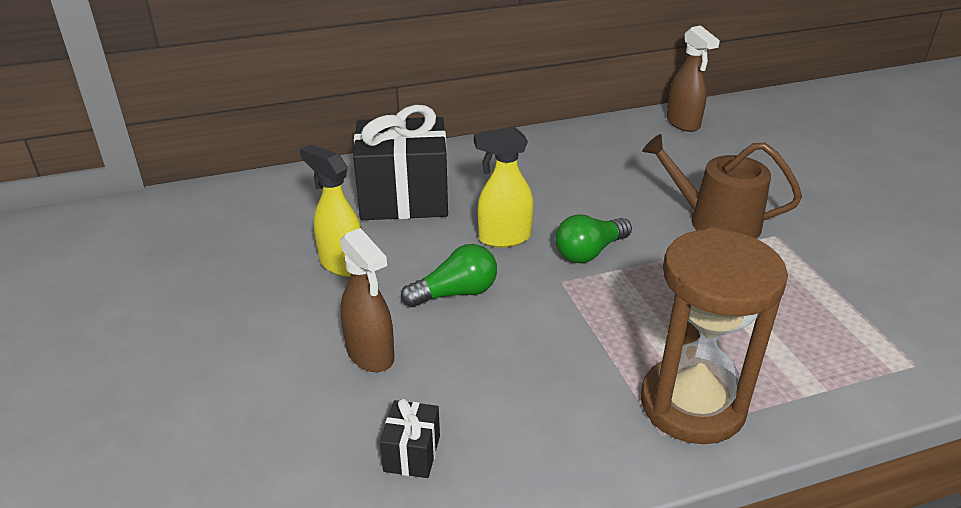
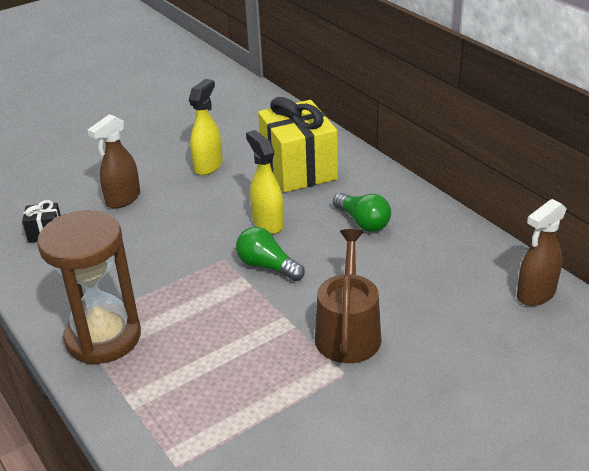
camera: 75 degrees right, 0 degrees up
black gift [353,105,448,220] -> yellow gift [258,97,338,192]
green light bulb [401,244,497,307] -> green light bulb moved to [333,193,391,232]

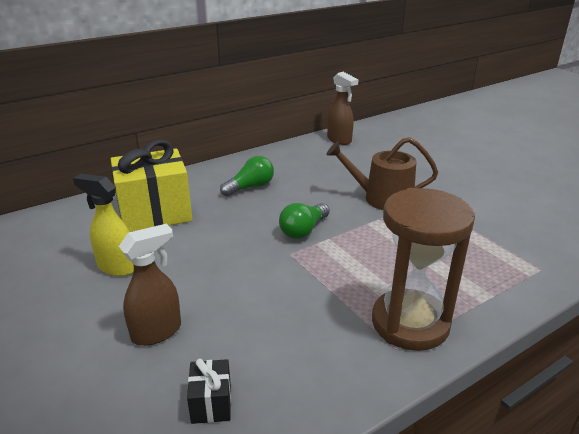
camera: 90 degrees left, 5 degrees down
brown spray bottle [87,114,140,209] -> brown spray bottle turned 75 degrees counterclockwise [119,224,181,346]
yellow spray bottle [246,130,284,234] -> none

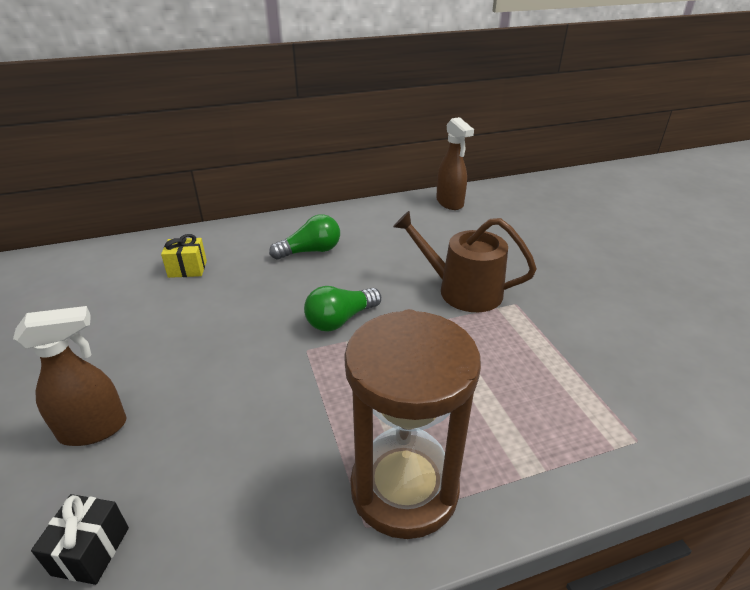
camera: 15 degrees right, 5 degrees up
yellow spray bottle [73,174,134,276] -> none
yellow gift [111,140,193,232] -> yellow gift [161,234,207,278], size x0.43

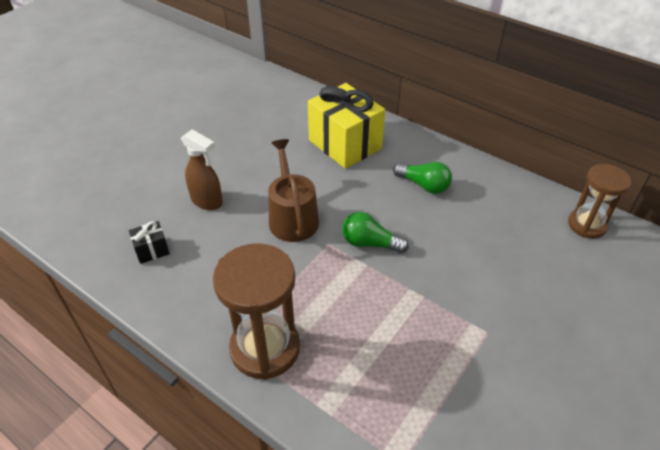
camera: 55 degrees right, 10 degrees up
yellow gift [161,234,207,278] -> yellow gift [308,83,385,169], size x2.31
brown watering can [393,211,537,312] -> brown watering can moved to [268,139,319,242]
brown spray bottle [436,117,474,210] -> brown hourglass [568,164,631,239]

